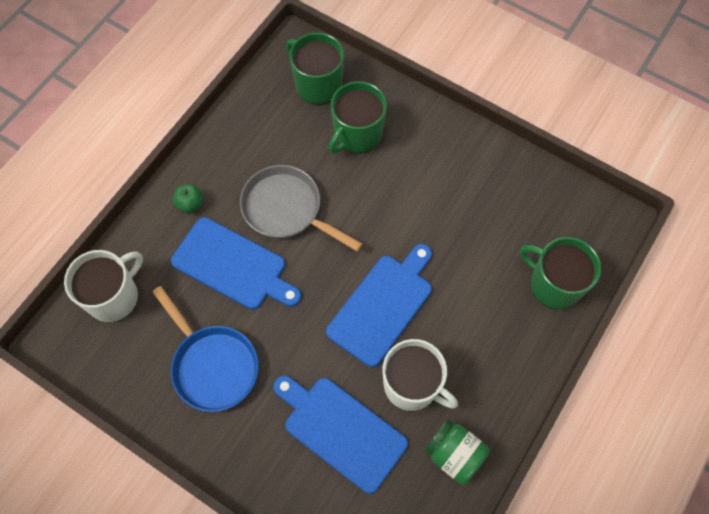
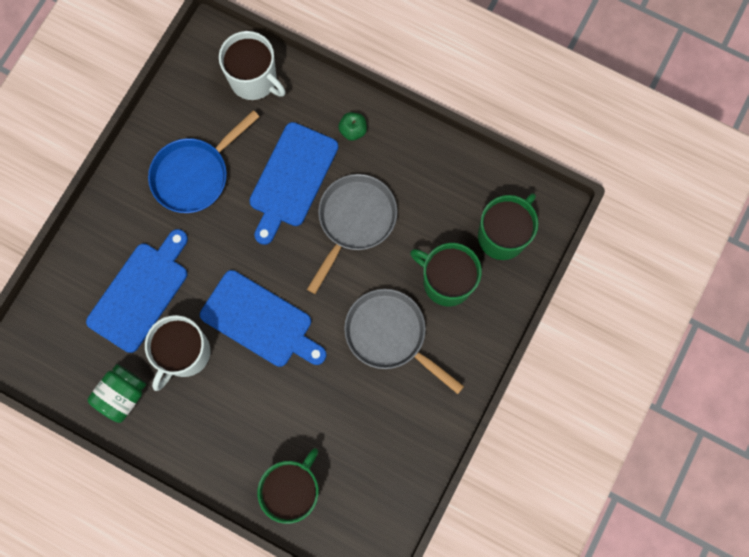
camera: 85 degrees right, 10 degrees up
none -> grey pan [344,289,464,394]

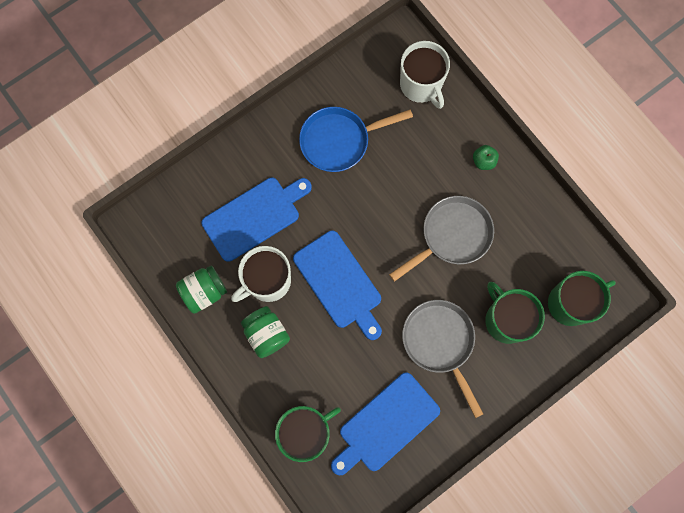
camera: 25 degrees right, 0 degrees up
blue cutting board [249,122,338,245] -> blue cutting board moved to [331,372,440,476]
none -> green jar [241,306,290,358]

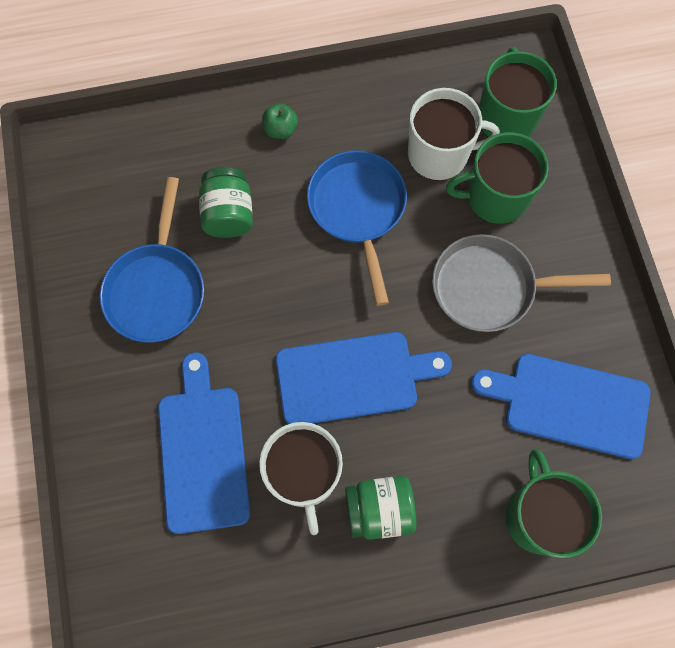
camera: 65 degrees left, 5 degrees down
green jar [176,265,227,314] -> green jar moved to [199,167,253,238]
blue cutting board [331,372,440,476] -> blue cutting board turned 120 degrees clockwise [471,354,651,459]
grey pan [389,196,494,282] -> blue pan [307,150,407,306]
white mug [400,41,450,109] -> white mug moved to [408,88,500,181]

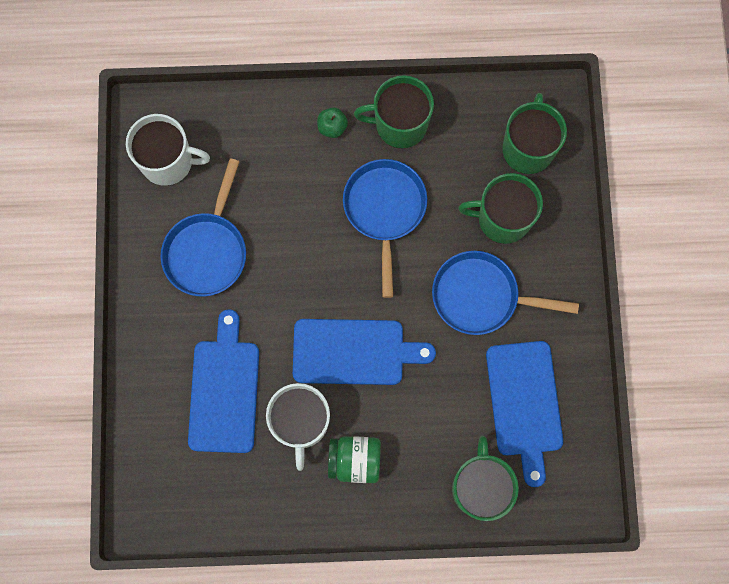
camera: 10 degrees right, 5 degrees up
green jar [199,167,253,238] -> none
white mug [408,88,500,181] -> white mug moved to [126,114,210,186]
grey pan [432,234,611,332] -> blue pan [432,251,579,335]
blue cutting board [471,354,651,459] -> blue cutting board turned 120 degrees counterclockwise [486,341,563,487]
none -> green mug [354,75,434,149]

